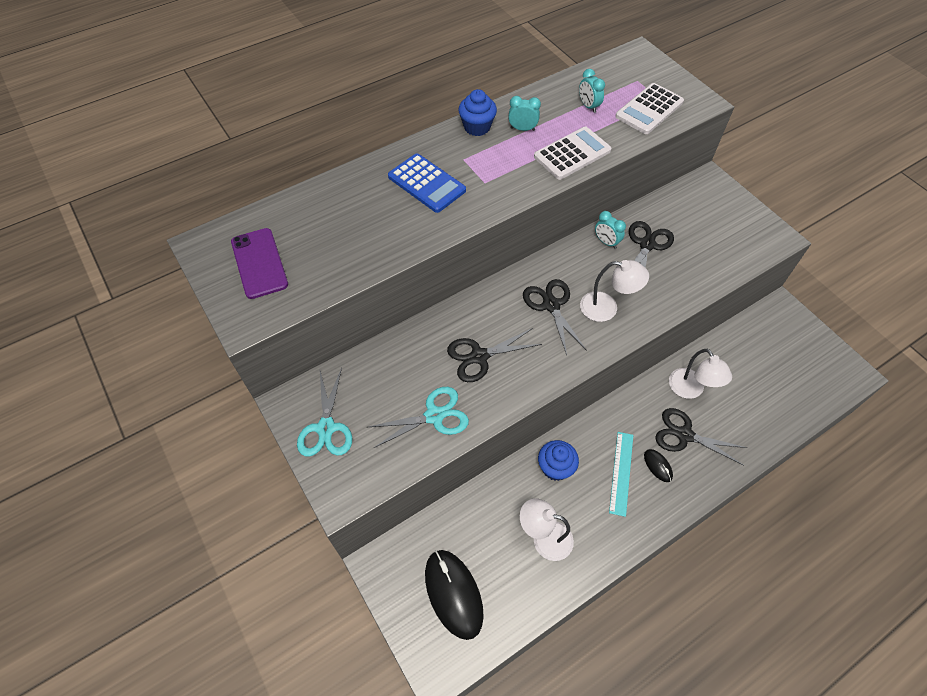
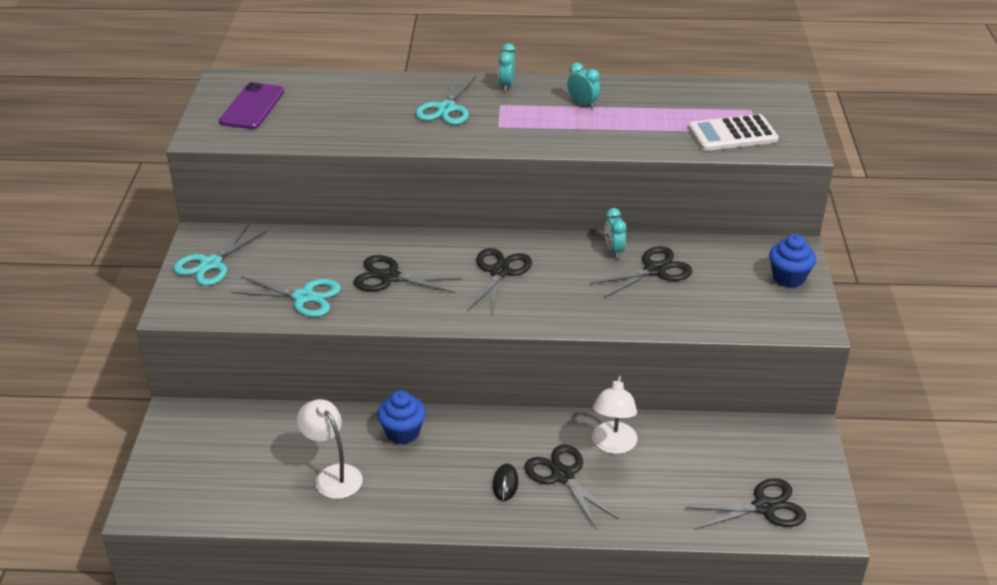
camera: 35 degrees right, 20 degrees down
blue calculator [388,153,466,213] -> turquoise scissors [416,76,476,125]
black mouse [425,550,484,640] -> none
blue cupcake [458,89,497,136] -> blue cupcake moved to [769,234,816,288]
white calculator [534,127,612,180] -> none
turquoise clock [579,69,605,113] -> turquoise clock moved to [499,43,515,91]
white lamp [580,260,649,322] -> none
turquoise ruler [609,432,633,517] -> none
none -> black scissors [686,478,806,530]

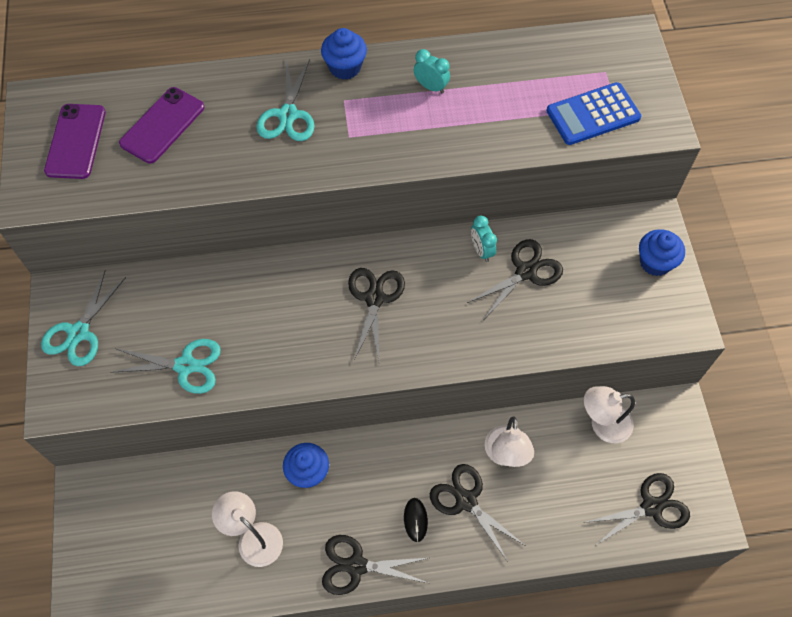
camera: 10 degrees left, 25 degrees up
black scissors [353,255,462,293] -> black scissors moved to [322,535,428,595]
turquoise clock [499,43,515,91] -> blue cupcake [321,28,367,80]
white calculator [688,114,779,151] -> blue calculator [547,82,641,145]
none -> purple phone [119,87,205,164]
none -> white lamp [584,386,635,443]

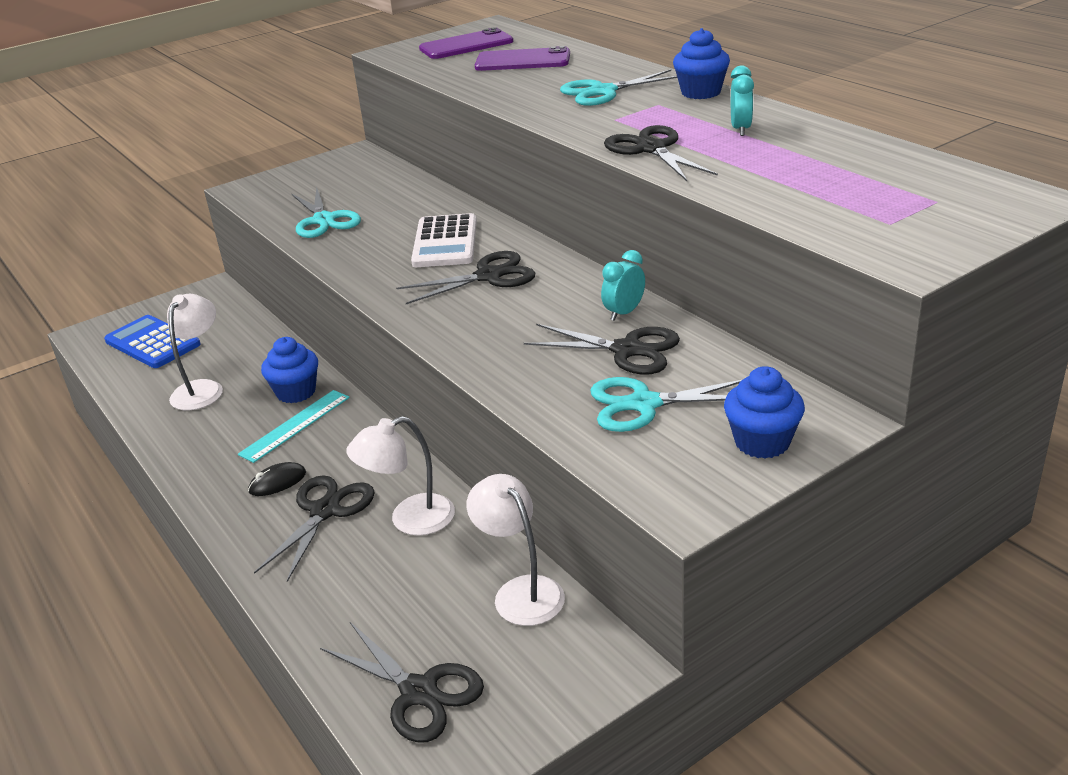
camera: 65 degrees right, 30 degrees down
turquoise scissors [41,271,126,366] -> turquoise scissors moved to [590,377,742,432]
black scissors [322,535,428,595] -> black scissors moved to [604,125,718,181]
blue calculator [547,82,641,145] -> blue calculator moved to [104,315,201,368]
none -> turquoise ruler [238,390,350,463]
none -> white calculator [411,213,477,267]

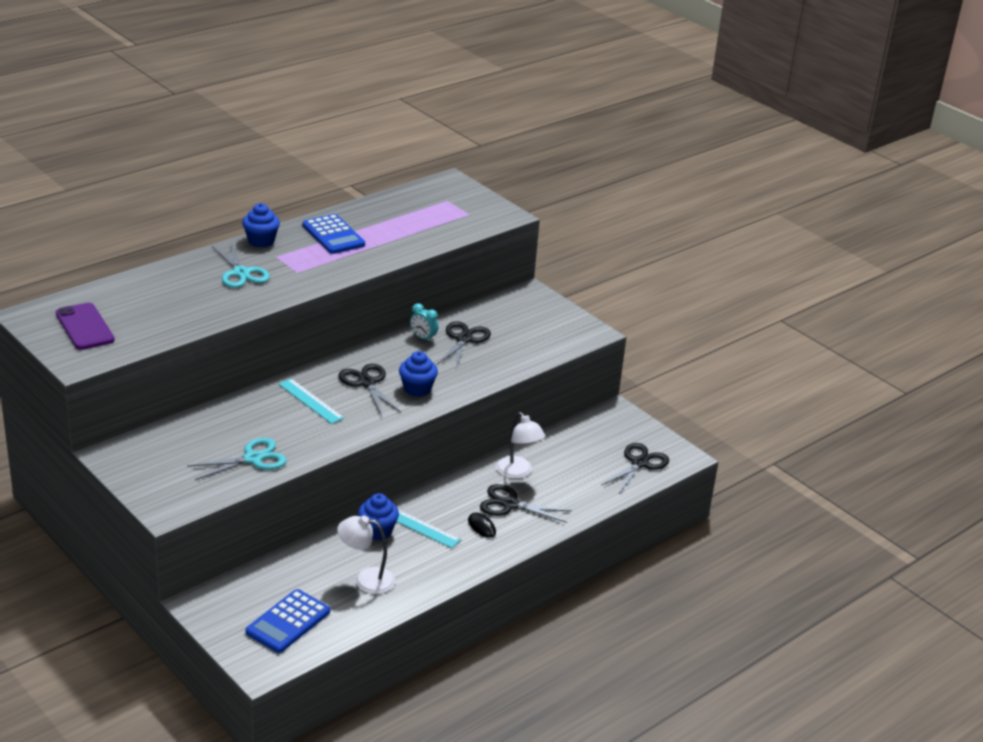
camera: 100 degrees left, 0 degrees up
white calculator [411,213,477,267] -> turquoise ruler [278,378,344,424]
white lamp [466,474,565,626] -> none
purple phone [475,46,570,71] -> none
turquoise scissors [590,377,742,432] -> none
black scissors [604,125,718,181] -> none
blue cupcake [724,366,805,459] -> blue cupcake moved to [399,351,438,397]
turquoise clock [731,65,754,136] -> blue calculator [303,214,365,254]

